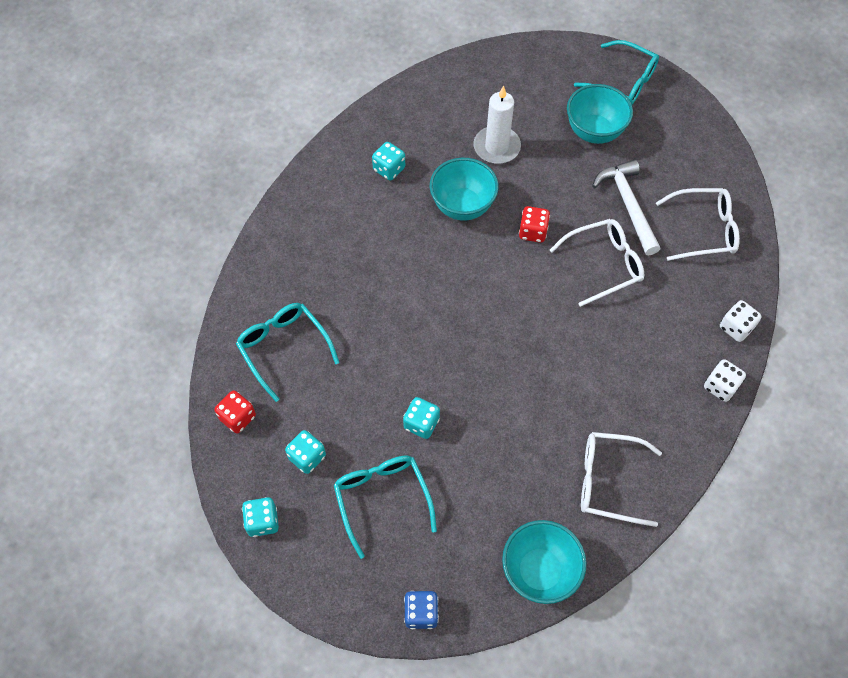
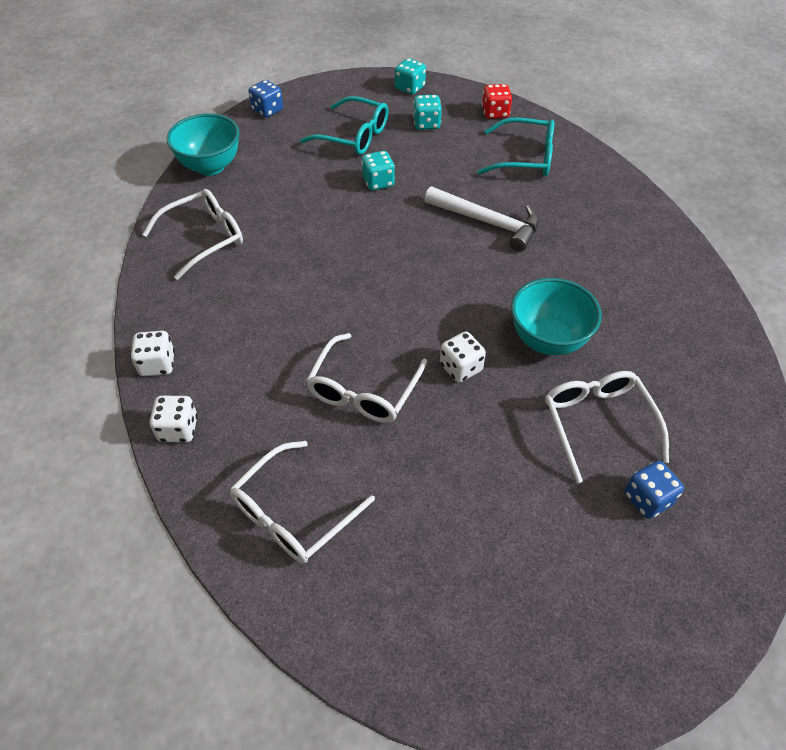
camera: 135 degrees right, 10 degrees down
turquoise dice [372,142,405,181] -> none
white candle [474,85,521,164] -> white glasses [545,371,669,483]
red dice [519,206,550,243] -> white dice [440,331,486,383]
turquoise bowl [567,84,633,144] -> none
turquoise glasses [574,40,659,104] -> none
white hammer [592,160,660,255] -> white hammer moved to [424,186,539,252]
none -> blue dice [625,461,684,519]

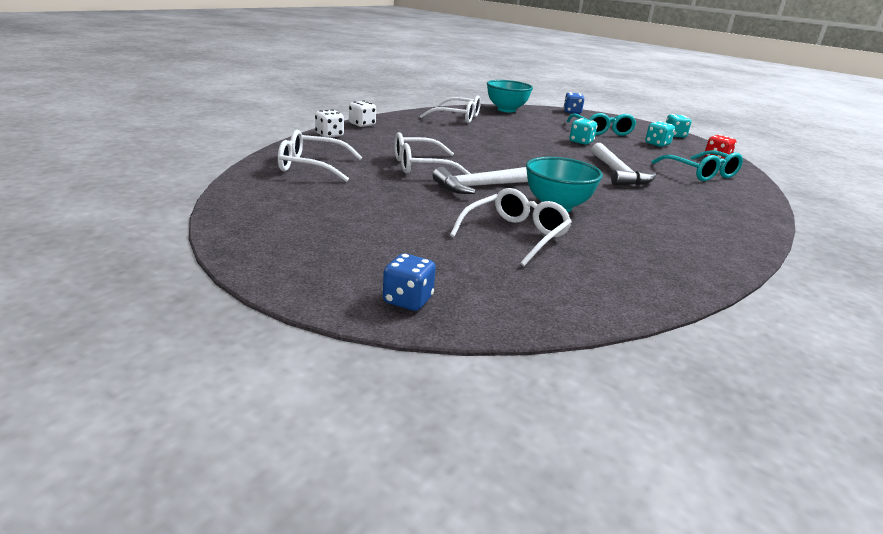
camera: 50 degrees right, 25 degrees down
white dice [440,331,486,383] -> white hammer [433,167,528,194]
blue dice [625,461,684,519] -> blue dice moved to [383,253,436,311]

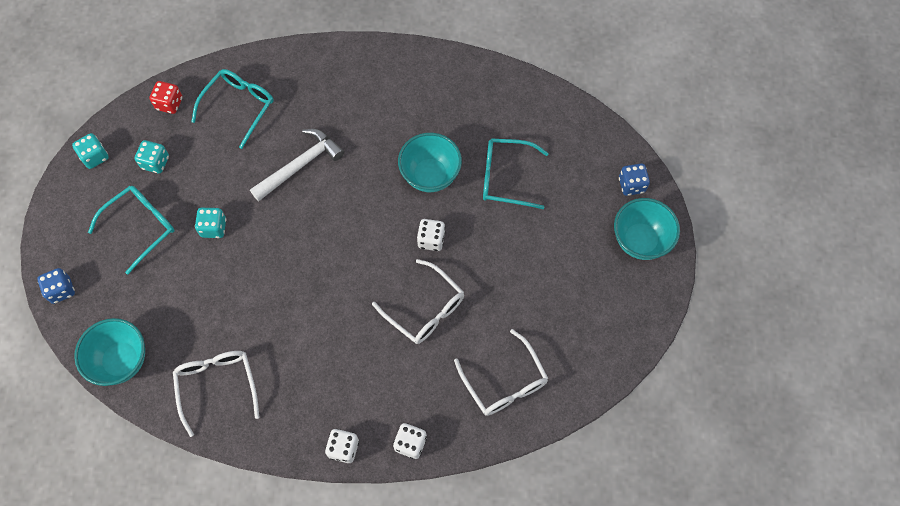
camera: 120 degrees left, 40 degrees up
white hammer [433,167,528,194] -> white dice [417,219,445,251]
white glasses [450,188,572,266] -> turquoise glasses [483,138,549,209]
none -> turquoise bowl [614,198,680,260]

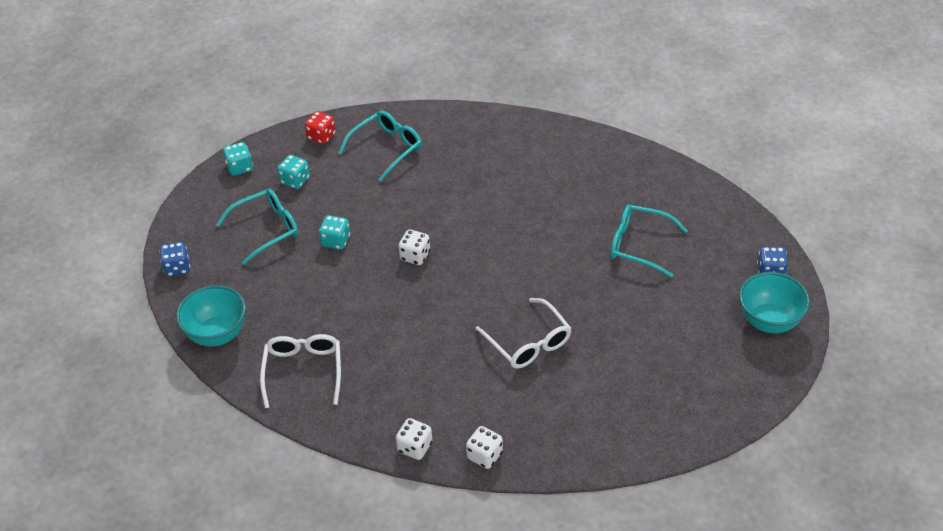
camera: 15 degrees right, 20 degrees down
white hammer [250,129,344,201] -> none
turquoise bowl [398,133,462,192] -> none
white dice [417,219,445,251] -> white dice moved to [399,229,430,265]
white glasses [454,329,549,416] -> none

